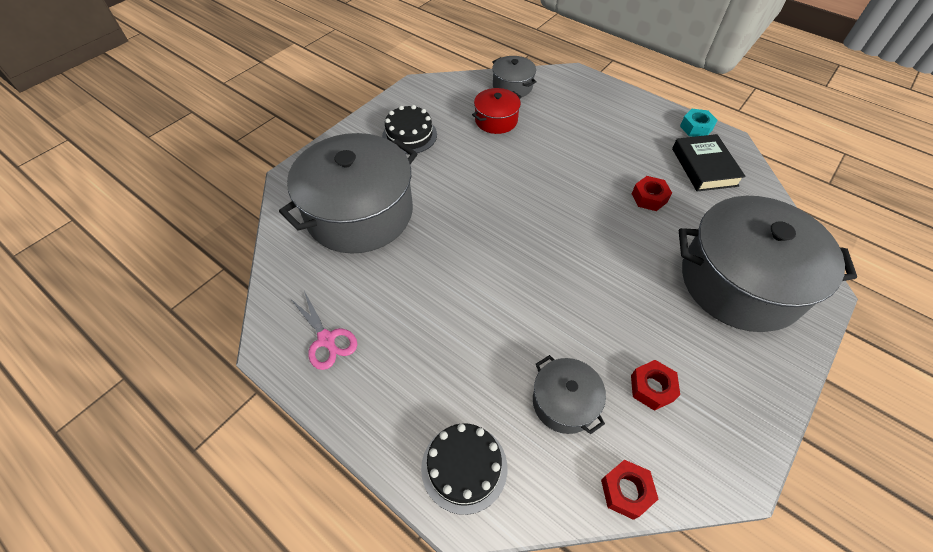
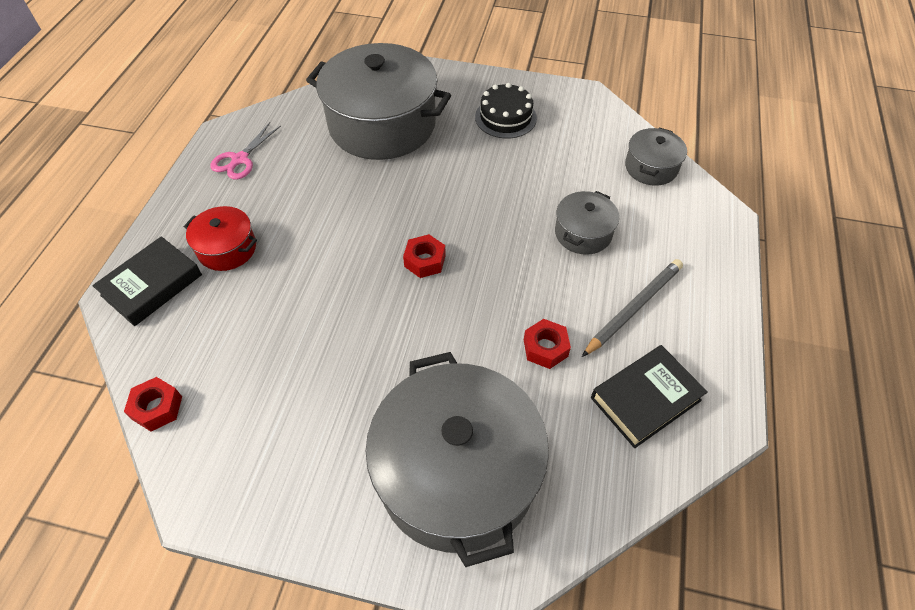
camera: 65 degrees right, 0 degrees up
black cake [421,423,507,515] -> black book [92,236,202,326]
red pot [472,88,522,134] -> red pot moved to [184,206,257,271]
grey pot [533,355,606,434] -> grey pot moved to [555,191,619,255]
red nut [631,360,680,411] -> red nut moved to [403,234,446,278]
turquoise nut [680,109,718,137] -> none
none -> grey pencil [582,259,683,357]

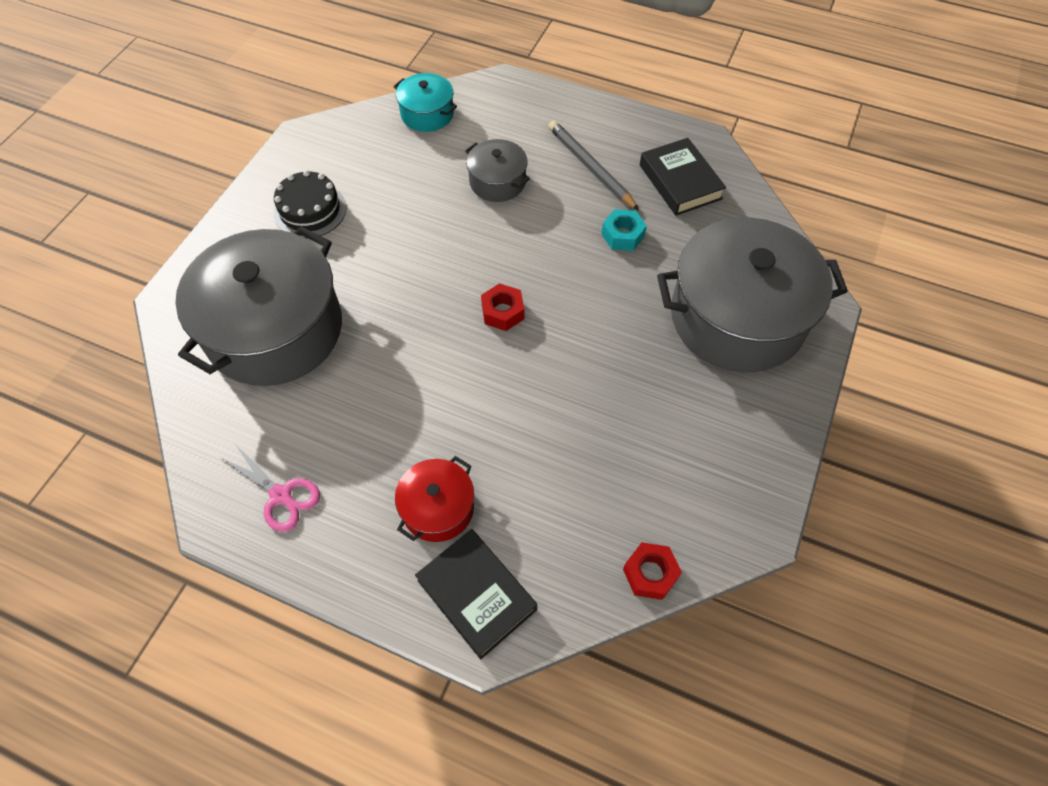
camera: 80 degrees left, 5 degrees up
red nut [524,319,571,369] -> turquoise nut [601,209,647,251]
grey pot [625,127,687,186] -> turquoise pot [394,73,457,132]

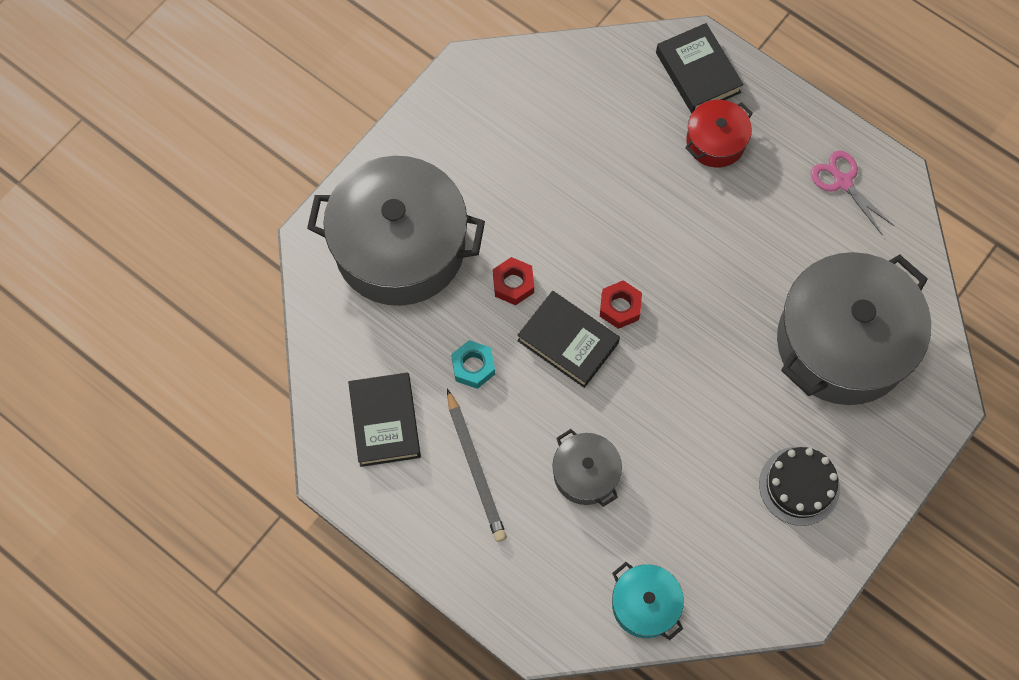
camera: 165 degrees left, 10 degrees up
red nut [623,542,682,600] -> red nut moved to [493,257,534,305]
none -> black book [517,291,620,388]

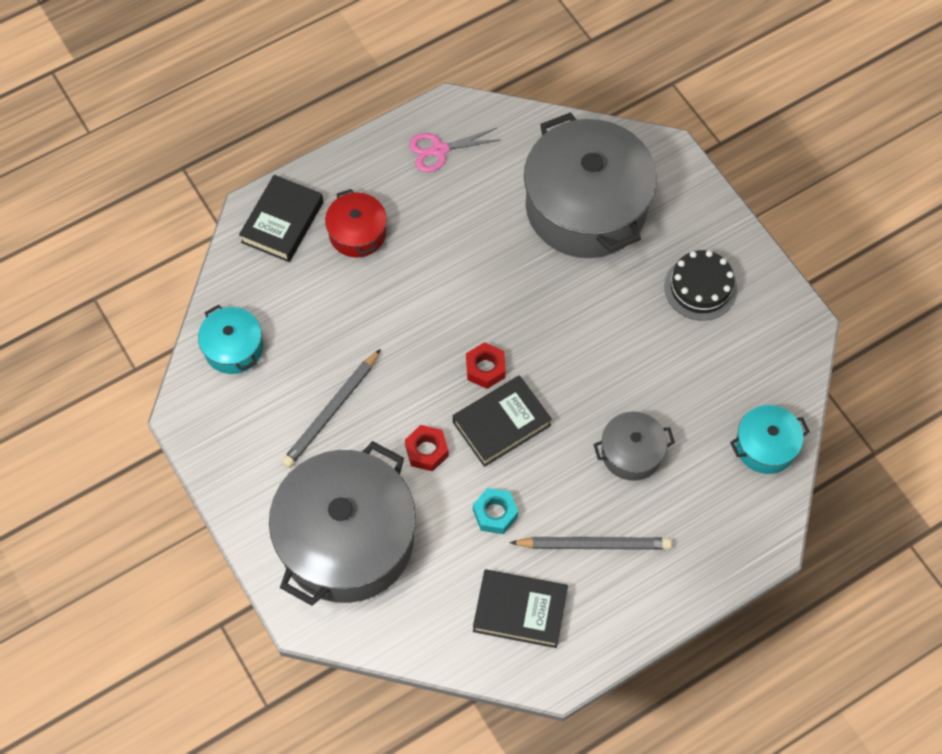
camera: 70 degrees left, 5 degrees down
black book [656,23,744,113] -> black book turned 60 degrees counterclockwise [239,175,323,262]
none -> turquoise pot [198,305,263,374]
none -> grey pencil [282,349,381,468]

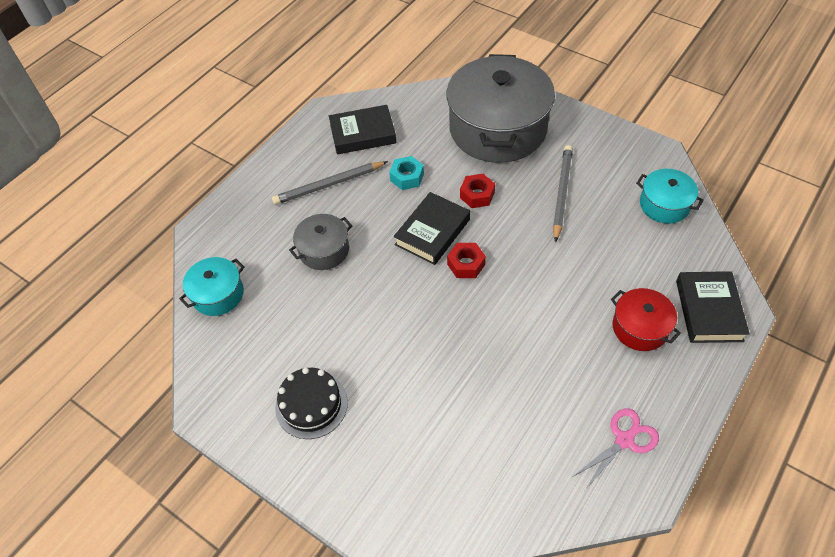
camera: 160 degrees right, 10 degrees down
grey pot [524,112,657,258] -> none

